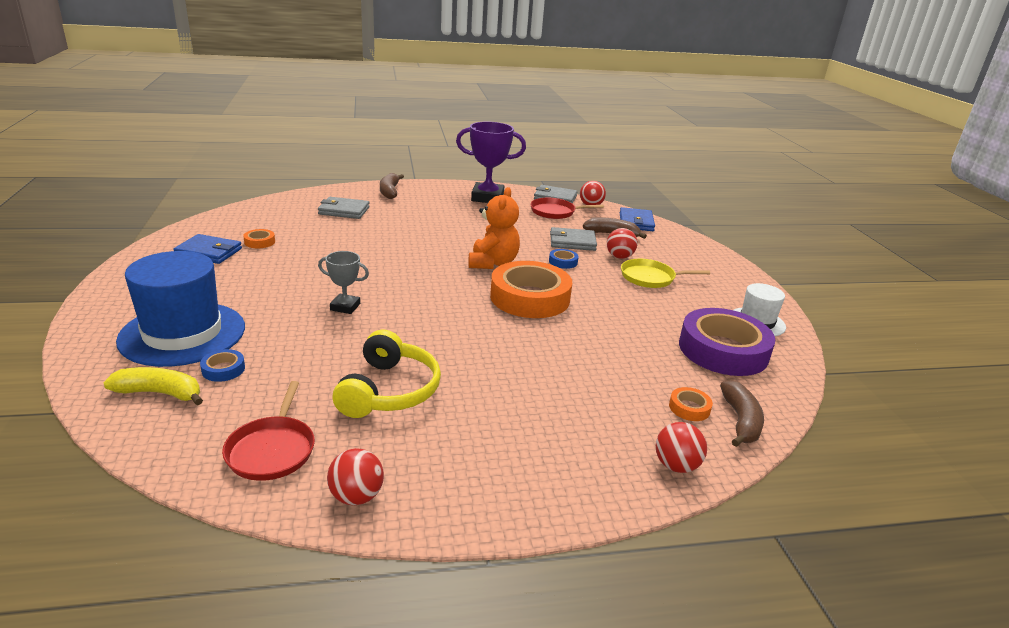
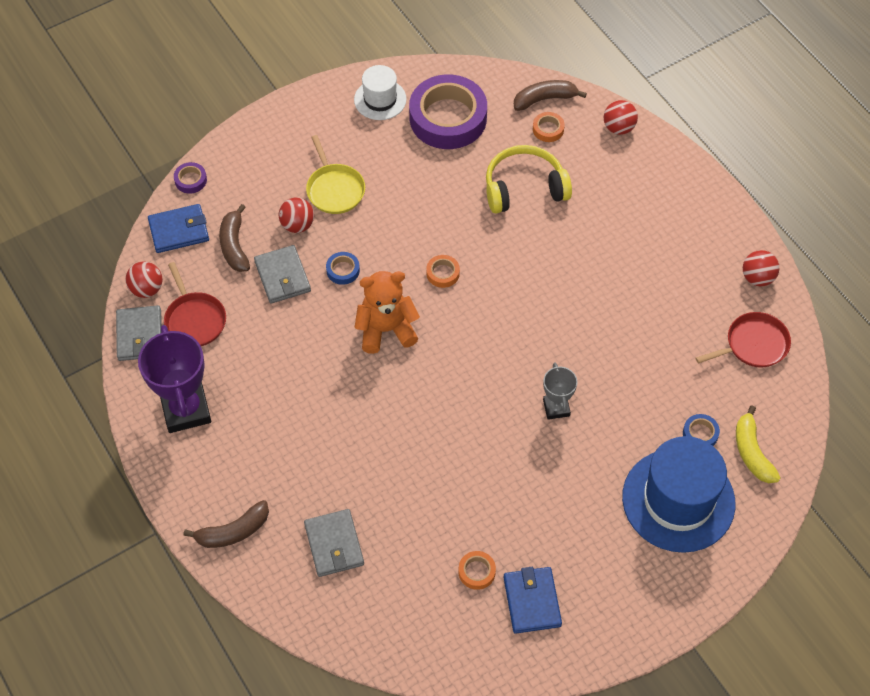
camera: 110 degrees left, 30 degrees up
yellow headphones [333,330,441,418] -> yellow headphones moved to [486,145,572,213]
orange tape [490,261,572,318] -> orange tape [426,255,460,288], size x0.40
none -> purple tape [174,162,207,194]

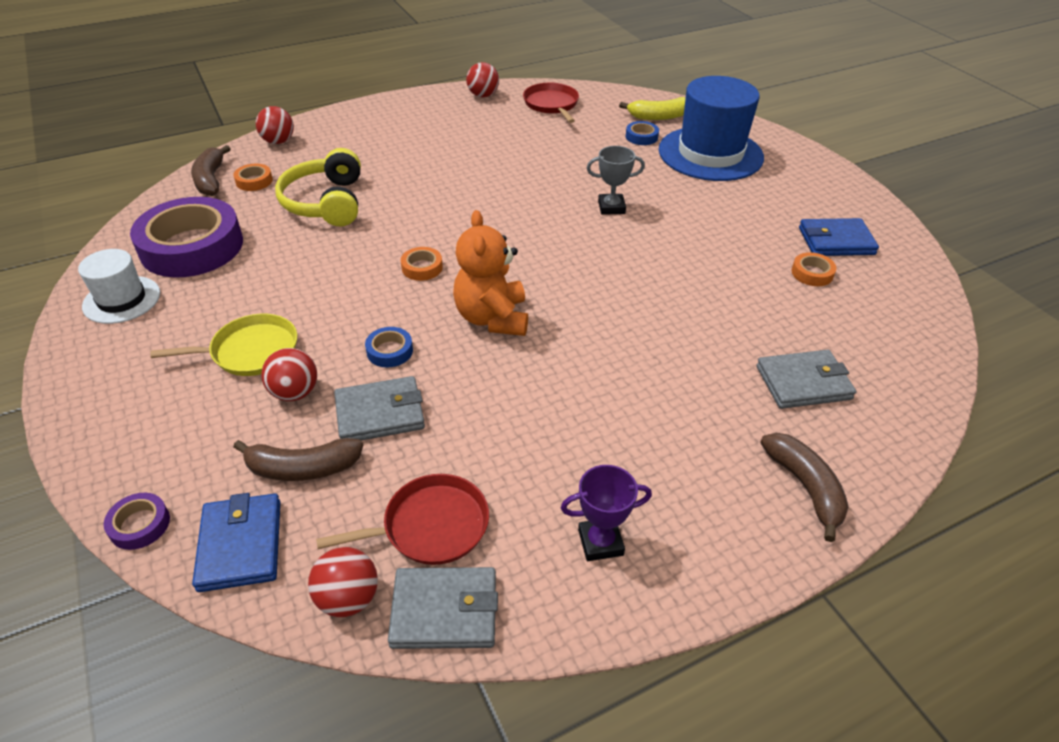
camera: 85 degrees left, 15 degrees down
purple trophy [138,325,211,433] -> purple trophy [561,465,652,561], size x0.54

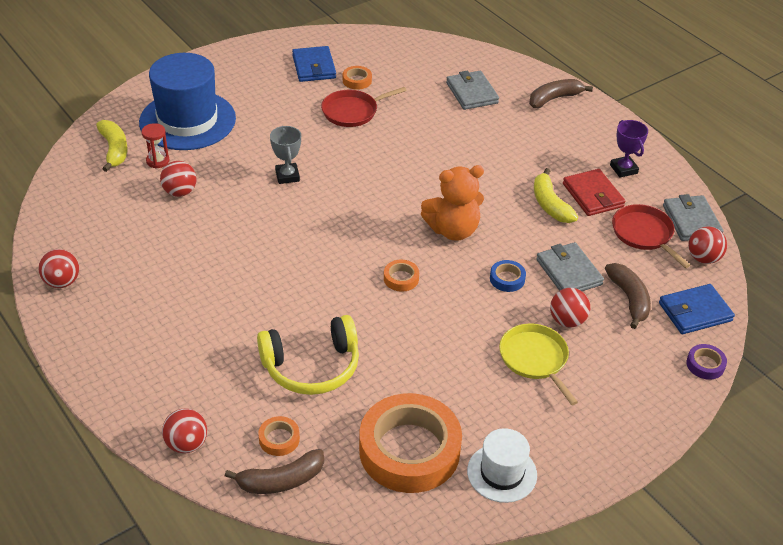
camera: 100 degrees left, 0 degrees up
purple tape [130,197,243,278] -> orange tape [359,393,462,493]
red pan [523,83,579,123] -> red pan moved to [321,87,407,127]
blue tape [626,121,659,145] -> red hourglass [141,123,169,168]
none -> red ball [160,161,197,197]
none -> yellow banana [534,168,578,223]
none -> red wallet [563,169,625,216]

